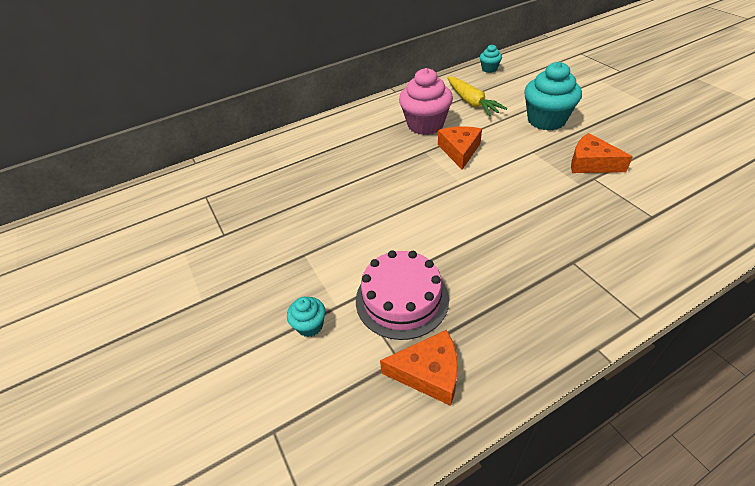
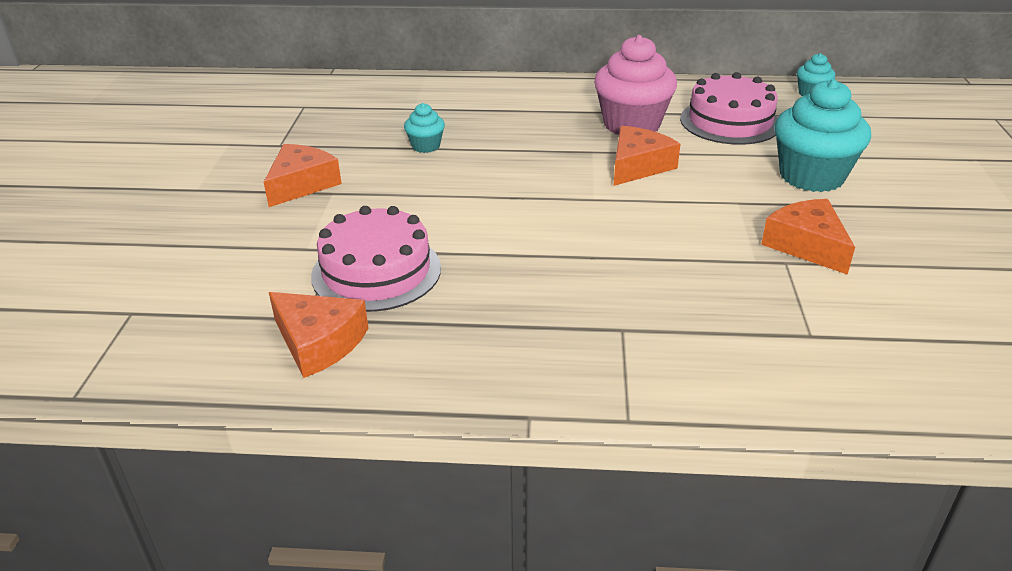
camera: 30 degrees right, 10 degrees down
turquoise cupcake [287,297,326,337] -> turquoise cupcake moved to [404,103,445,153]
yellow carrot [447,77,507,116] -> pink cake [680,72,778,145]
none -> orange cheese [264,144,342,207]

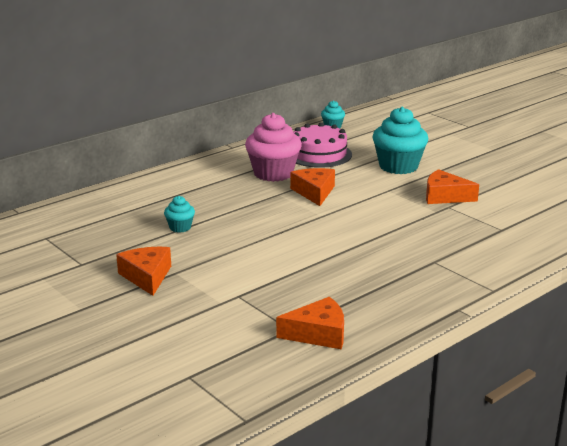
camera: 45 degrees left, 10 degrees down
pink cake [311,206,441,312] -> none

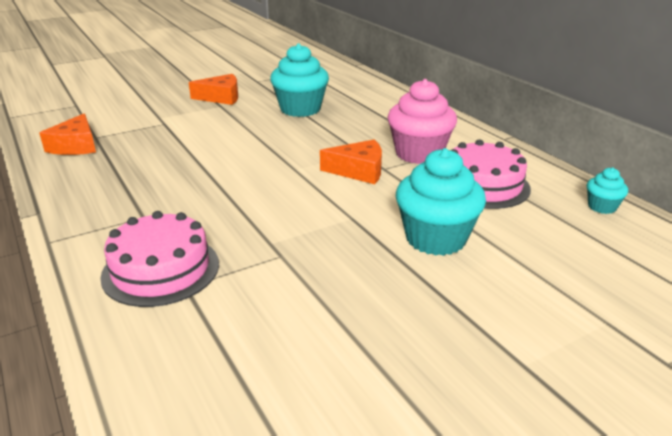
camera: 100 degrees right, 5 degrees up
turquoise cupcake [164,196,195,233] -> turquoise cupcake [270,43,329,117], size x2.06
orange cheese [426,169,479,204] -> none
none -> pink cake [100,211,219,307]

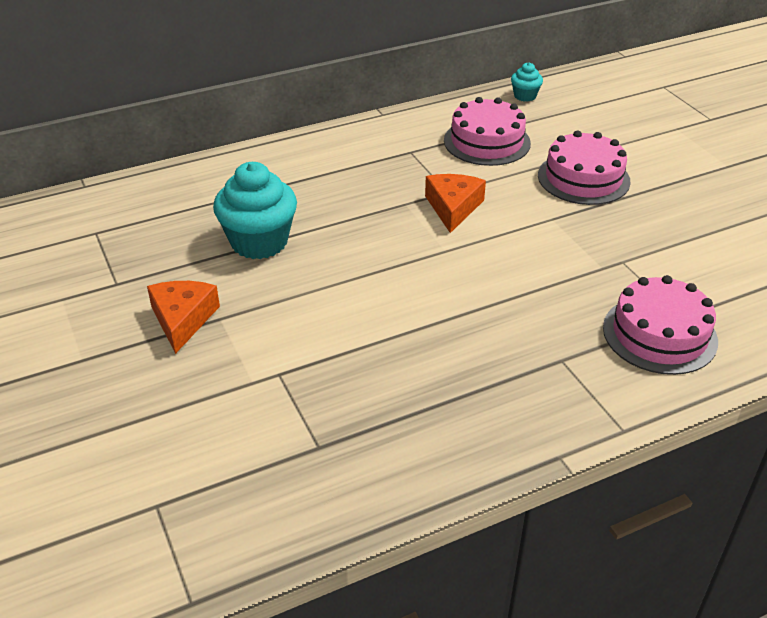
camera: 85 degrees left, 10 degrees up
orange cheese [39,113,96,155] -> none
pink cupcake [388,79,457,164] -> none
turquoise cupcake [396,148,486,256] -> pink cake [538,130,631,205]

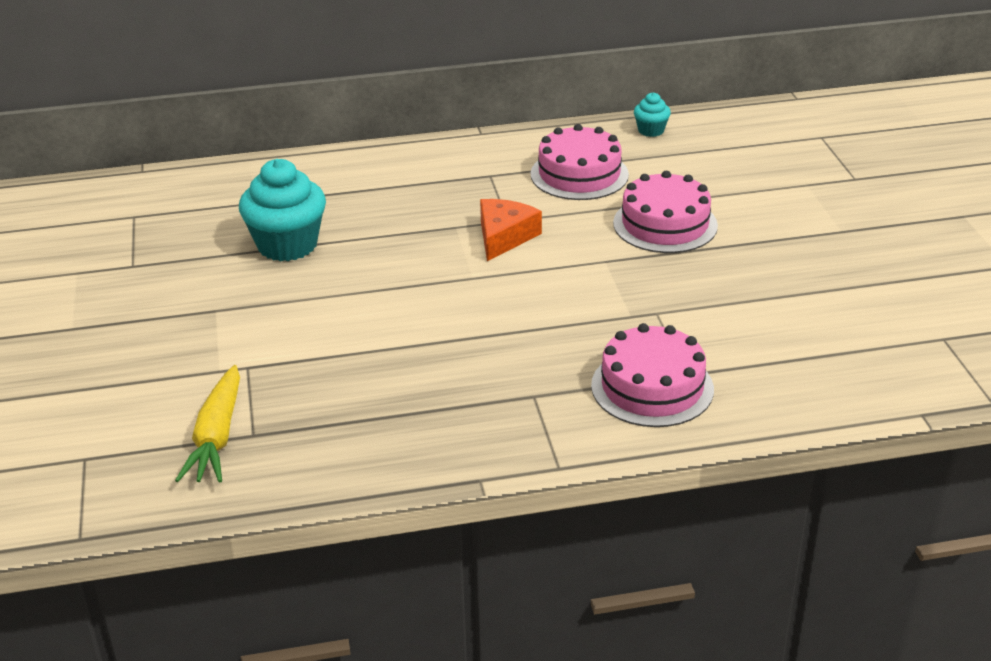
camera: 15 degrees right, 5 degrees down
orange cheese [147,281,220,354] -> none
none -> yellow carrot [175,365,240,483]

